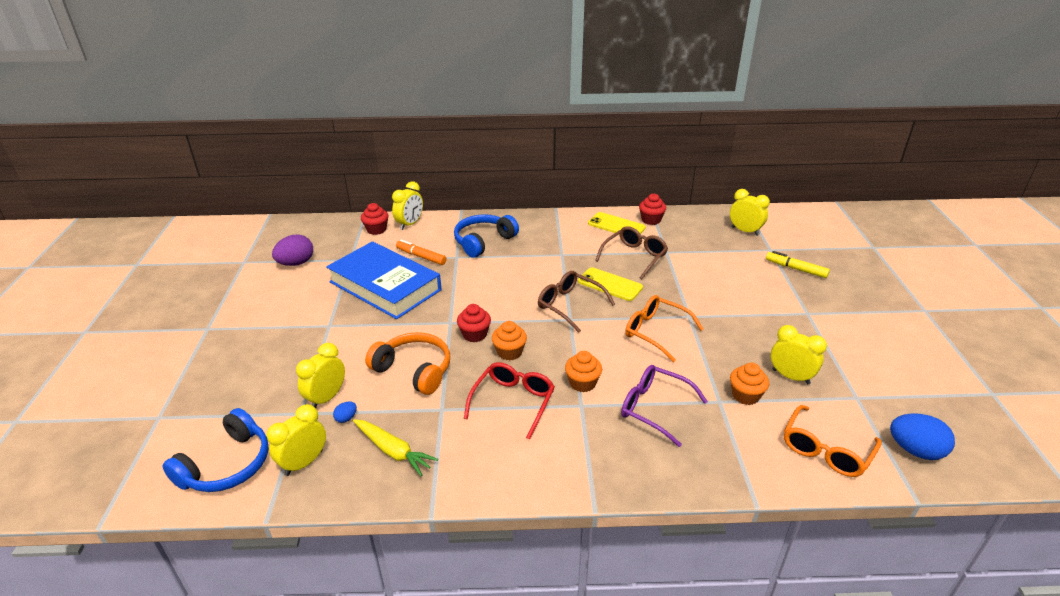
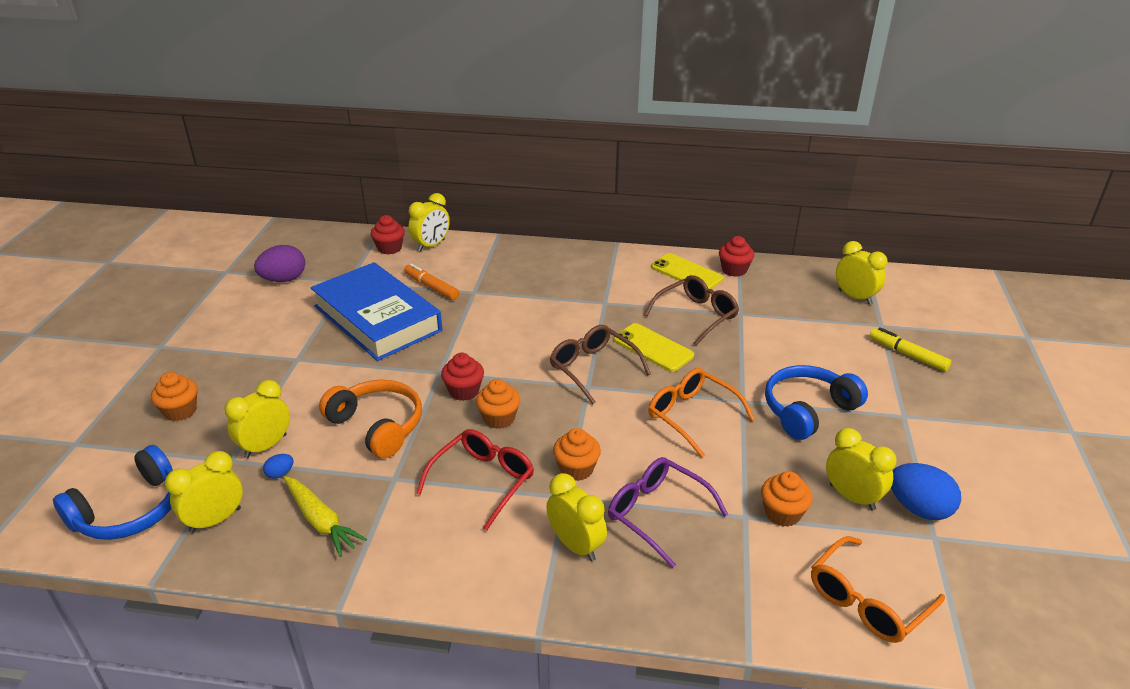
camera: 10 degrees right, 0 degrees up
blue headphones [454,214,519,258] -> blue headphones moved to [765,365,868,440]
blue egg [890,413,955,460] -> blue egg moved to [891,463,961,520]
none -> orange cupcake [151,372,198,421]
none -> yellow clock [546,473,607,561]

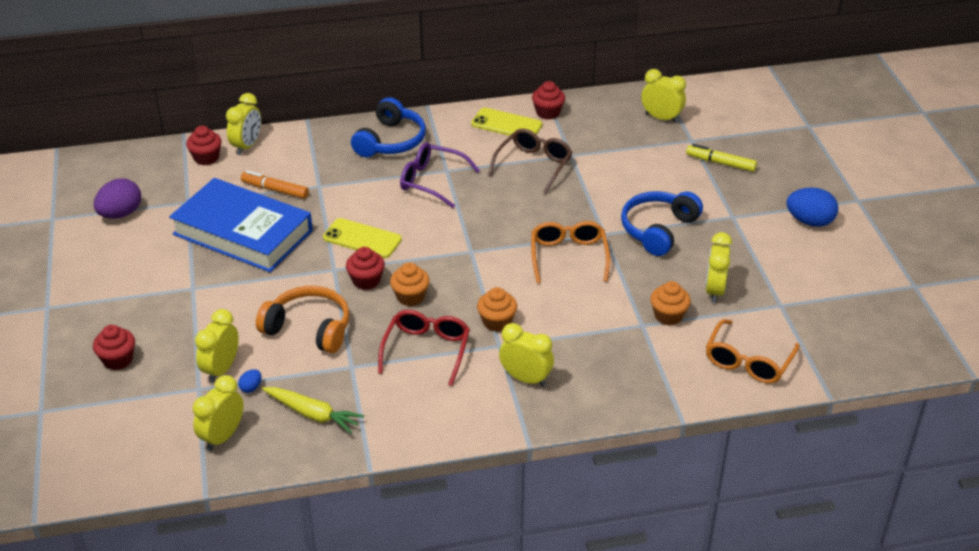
camera: 20 degrees left, 5 degrees up
blue headphones [53,445,173,540] -> blue headphones moved to [351,97,426,157]
orange cupcake [151,372,198,421] -> red cupcake [93,325,135,370]
brown glasses [550,325,651,404] -> none
purple glasses [608,457,729,568] -> purple glasses moved to [400,142,480,208]
yellow phone [613,323,694,372] -> yellow phone moved to [323,218,402,258]
orange glasses [648,368,755,458] -> orange glasses turned 60 degrees clockwise [531,221,610,283]
yellow clock [826,428,897,510] -> yellow clock turned 105 degrees counterclockwise [705,232,732,303]
blue egg [891,463,961,520] -> blue egg moved to [786,188,838,227]

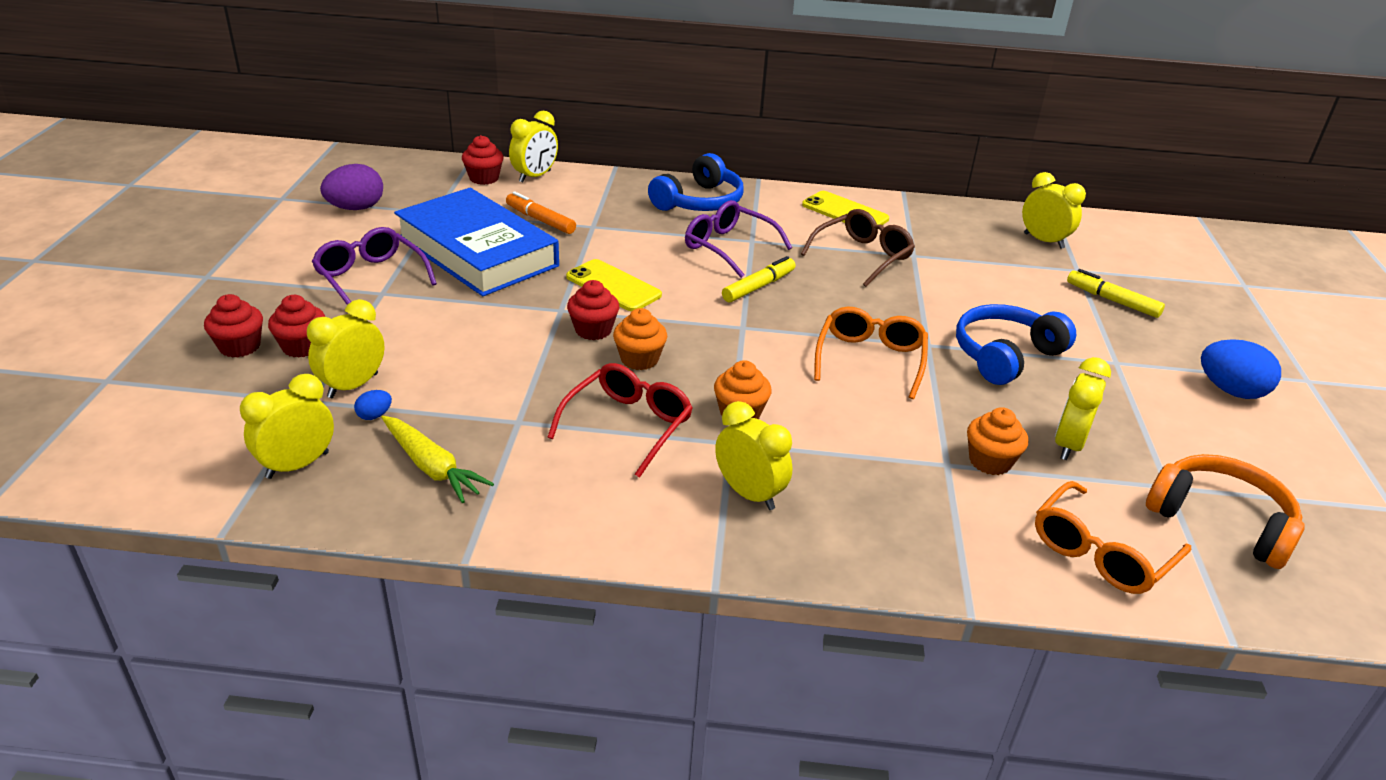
camera: 15 degrees right, 5 degrees down
orange headphones [256,286,350,353] -> orange headphones moved to [1146,454,1305,569]
red cupcake [532,81,565,119] -> red cupcake moved to [268,295,326,358]
none -> purple glasses [311,227,437,305]
none -> yellow marker [722,256,796,303]

